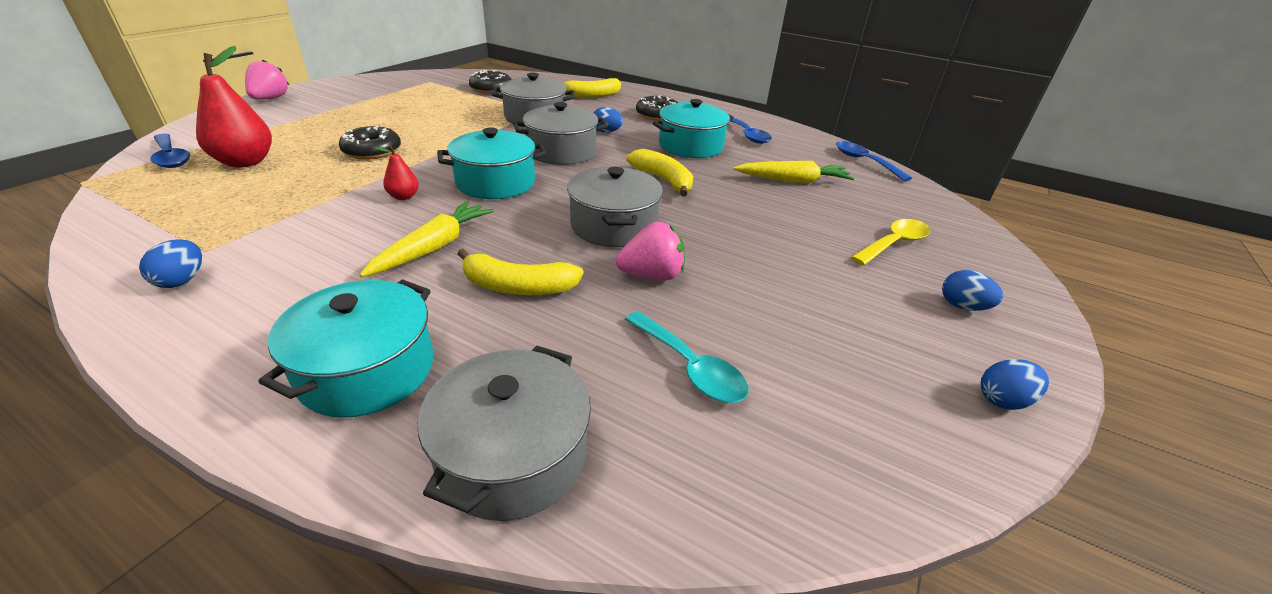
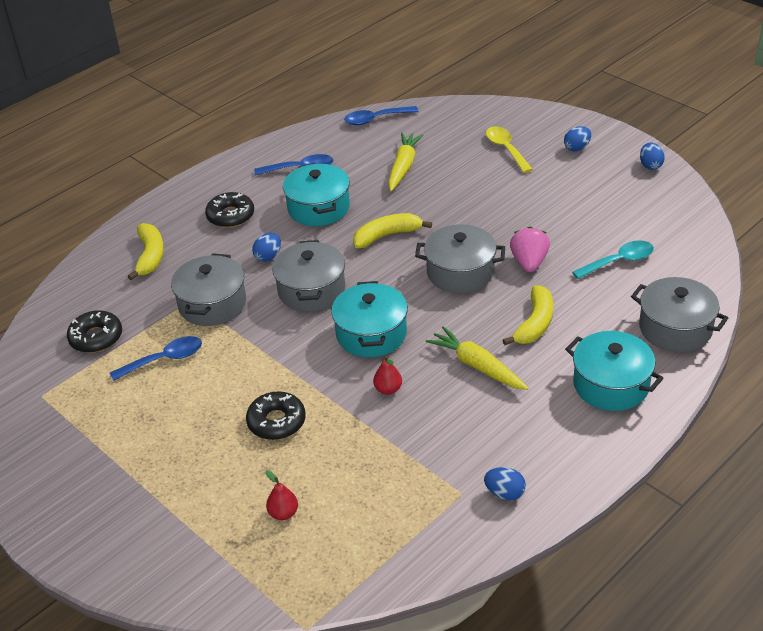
camera: 70 degrees left, 5 degrees up
blue spoon [151,133,190,168] -> blue spoon moved to [110,336,202,381]
red pear [196,46,272,168] -> red pear [266,470,298,520], size x0.50
pink strawberry [245,59,289,99] -> none

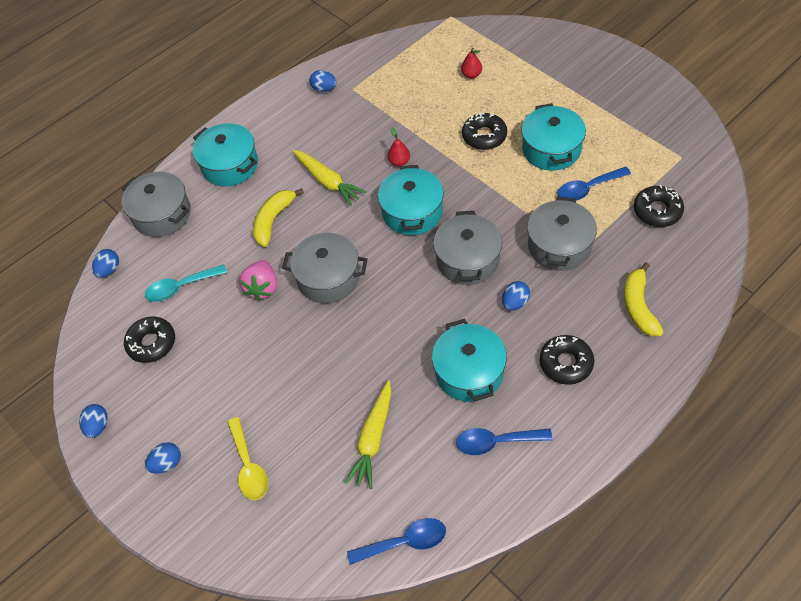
camera: 175 degrees left, 15 degrees up
yellow banana [353,213,432,248] -> none
none -> blue egg [92,249,119,278]
none -> black donut [124,317,175,363]
none -> turquoise pot [521,103,586,171]

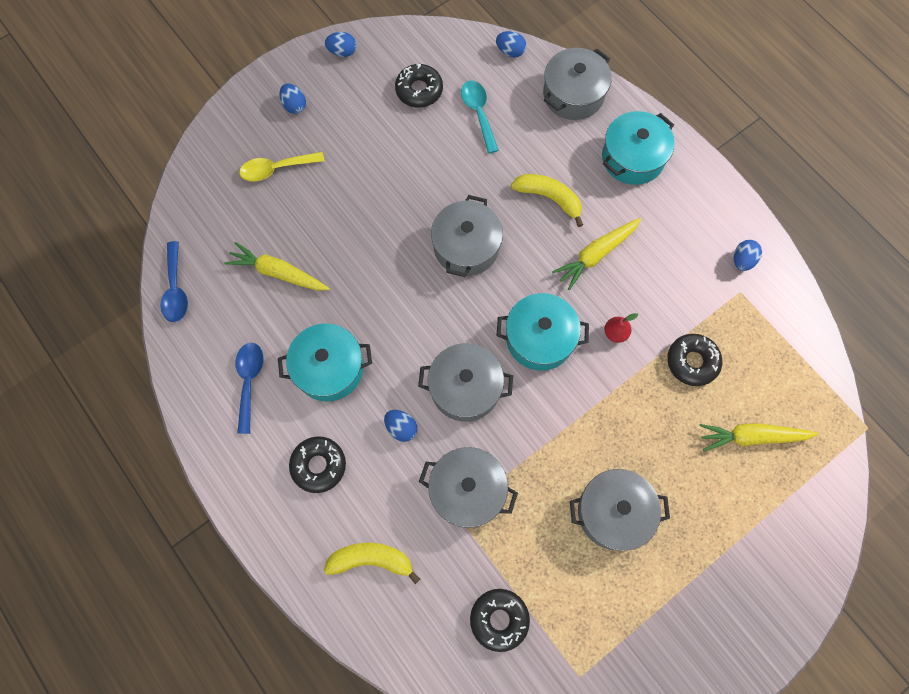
camera: 90 degrees right, 15 degrees up
pink strawberry [239,260,277,301] -> none
red pear [461,48,482,79] -> yellow carrot [700,423,818,451]
black donut [462,113,507,150] -> black donut moved to [667,334,722,386]
turquoise pot [521,103,586,171] -> grey pot [570,469,670,551]
blue spoon [557,167,631,201] -> none

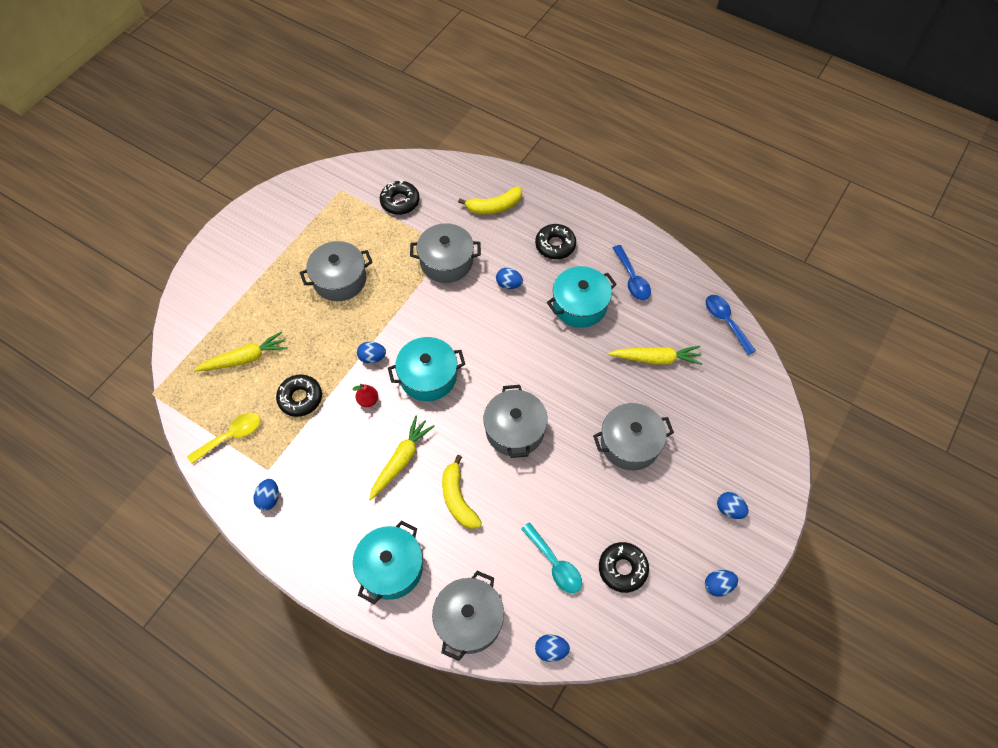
camera: 160 degrees right, 10 degrees down
yellow spoon [240,152,325,182] -> yellow spoon moved to [187,413,261,464]
grey pot [418,343,513,422] -> grey pot moved to [593,403,674,470]
yellow banana [511,174,583,227] -> yellow banana turned 60 degrees clockwise [442,455,482,529]
none -> blue egg [357,342,386,363]

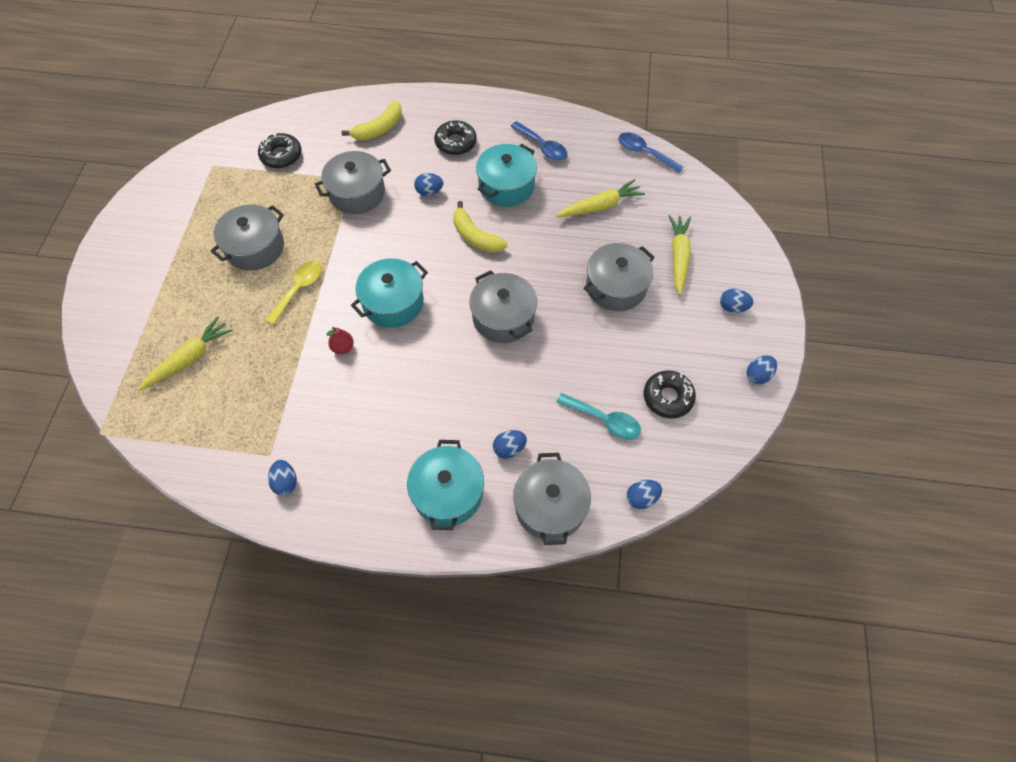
camera: 25 degrees left, 0 degrees up
yellow spoon [187,413,261,464] -> yellow spoon moved to [265,261,322,325]
black donut [276,375,322,417] -> none
blue egg [357,342,386,363] -> blue egg moved to [493,430,527,459]
yellow carrot [369,416,435,501] -> yellow carrot moved to [669,215,691,295]
yellow banana [442,455,482,529] -> yellow banana moved to [453,201,508,253]

